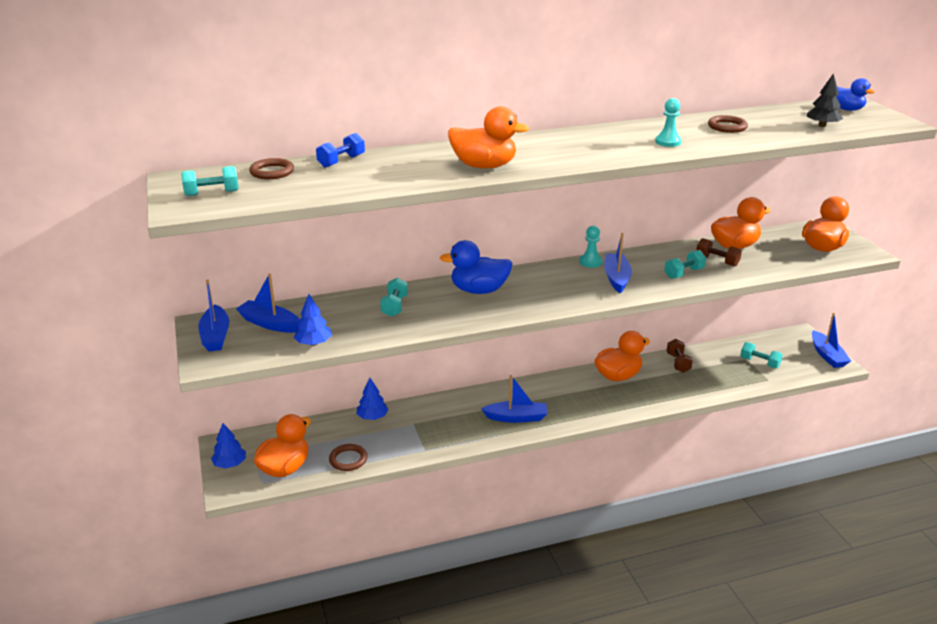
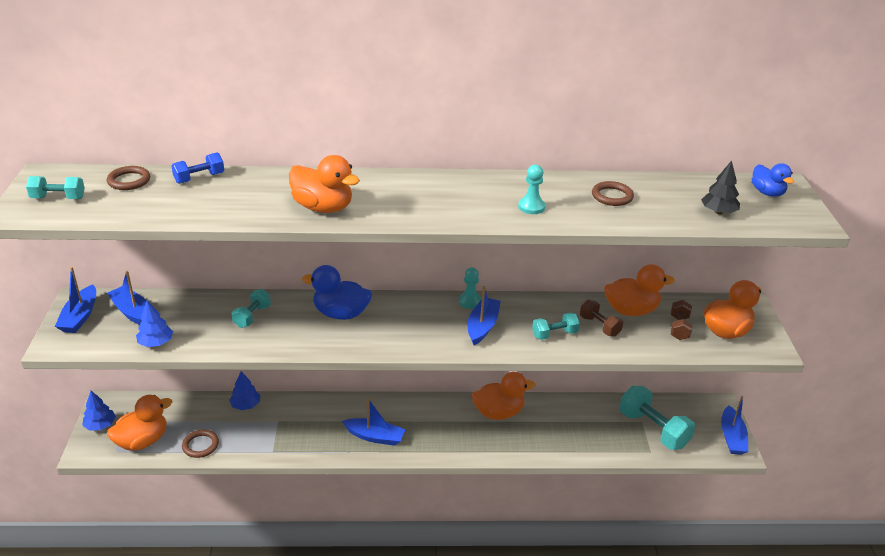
camera: 15 degrees right, 5 degrees up
brown dumbbell [667,339,693,373] -> brown dumbbell moved to [671,300,692,340]
turquoise dumbbell [740,342,783,368] -> turquoise dumbbell [619,386,695,450], size x1.82

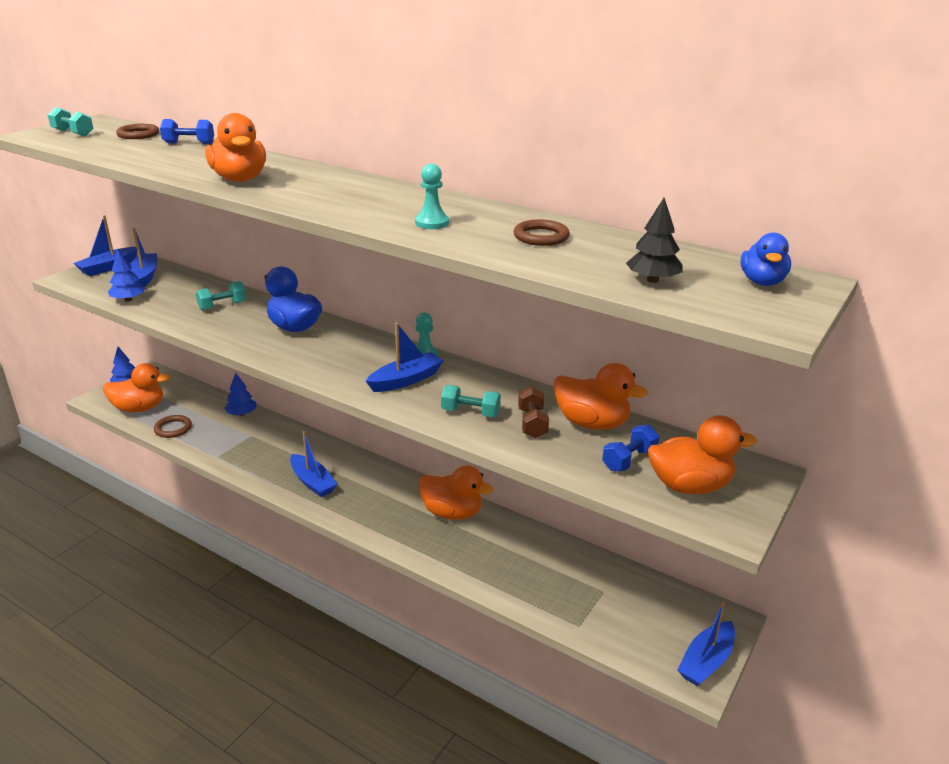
camera: 35 degrees right, 5 degrees down
turquoise dumbbell [619,386,695,450] -> none
brown dumbbell [671,300,692,340] -> blue dumbbell [602,425,659,471]

